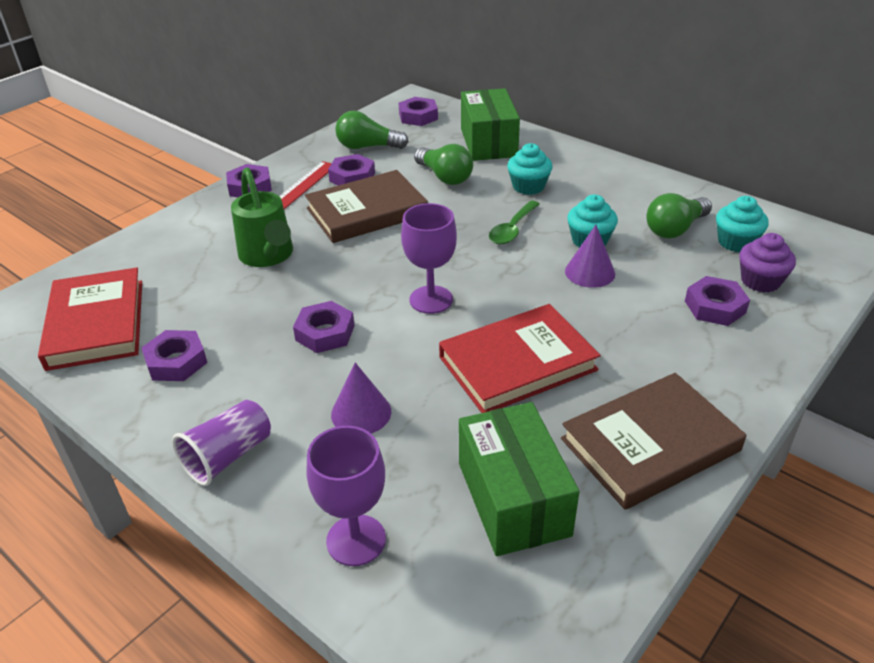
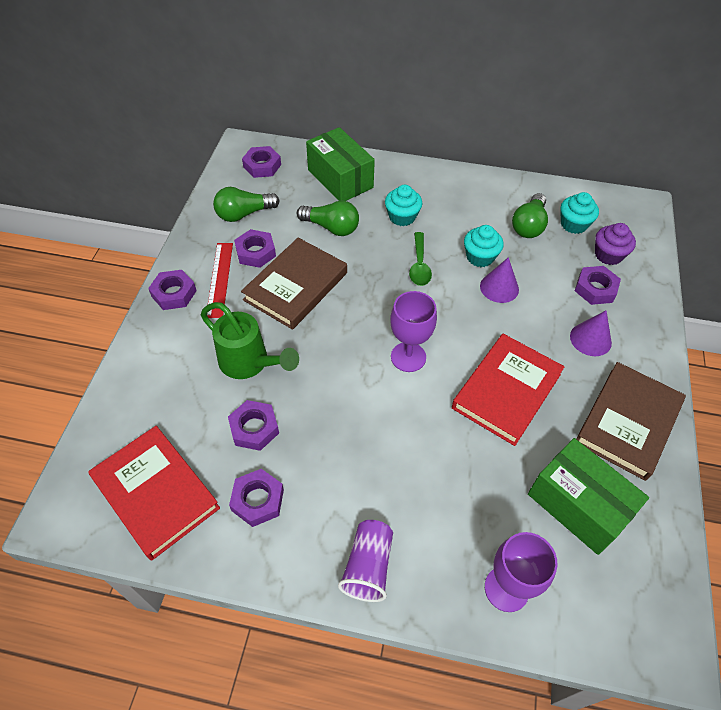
camera: 30 degrees left, 15 degrees up
purple nut [293,301,355,353] -> purple nut moved to [228,400,279,451]
purple cone [331,363,391,433] -> purple cone moved to [570,311,612,356]

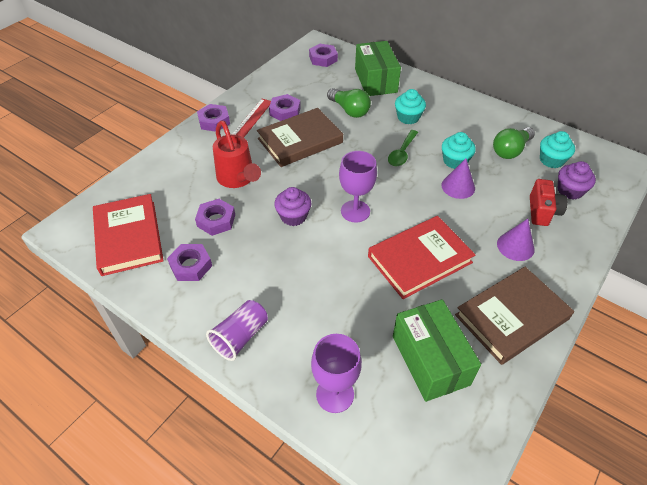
camera: 25 degrees right, 5 degrees down
green watering can [201,302,299,379] -> red watering can [213,120,261,188]
green light bulb [213,187,280,222] -> none
purple nut [575,266,621,305] -> red camera [530,179,568,226]
none -> purple cupcake [274,187,311,226]

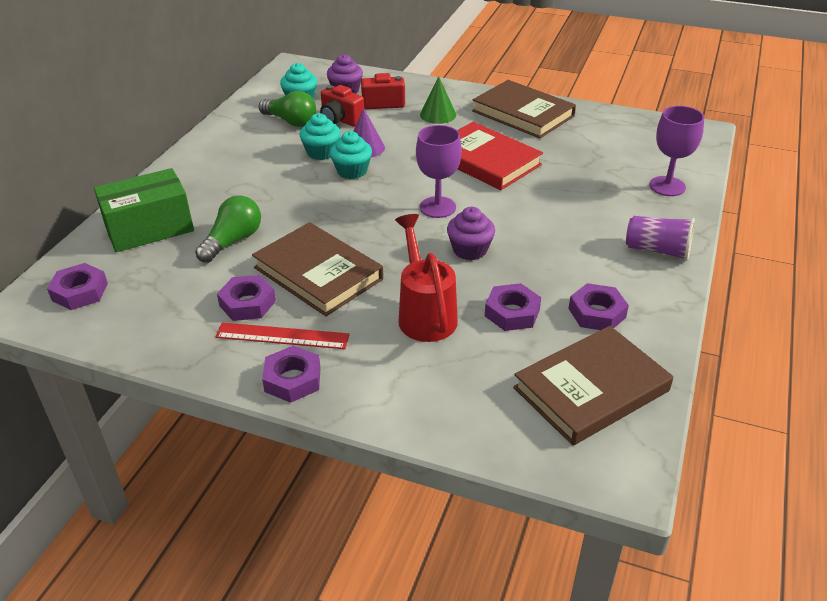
camera: 105 degrees left, 10 degrees down
red book [93,194,164,276] -> brown book [513,326,673,445]
red watering can [213,120,261,188] -> red watering can turned 60 degrees counterclockwise [395,214,458,342]
green spoon [388,130,418,166] -> none
green box [393,299,481,402] -> none
turquoise cupcake [395,89,426,124] -> turquoise cupcake moved to [330,131,372,179]
purple cone [497,219,535,261] -> green cone [420,76,456,124]
none -> red camera [320,85,364,127]

